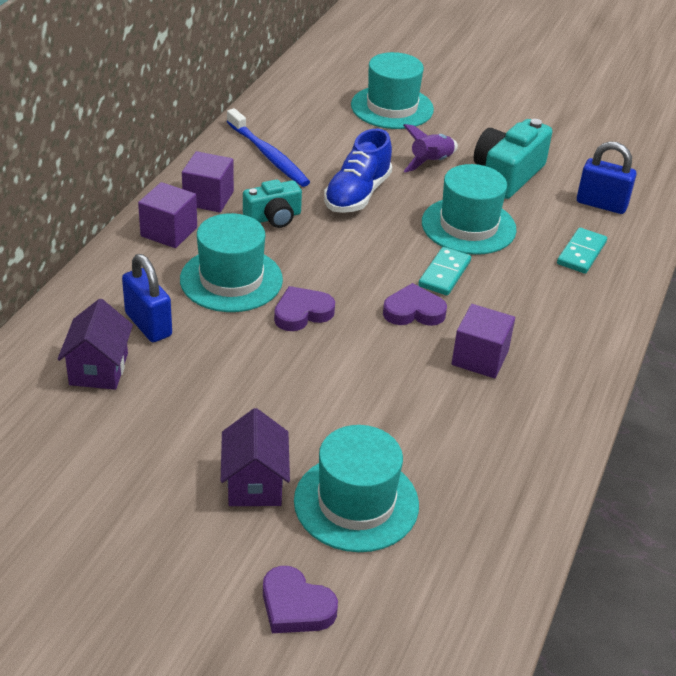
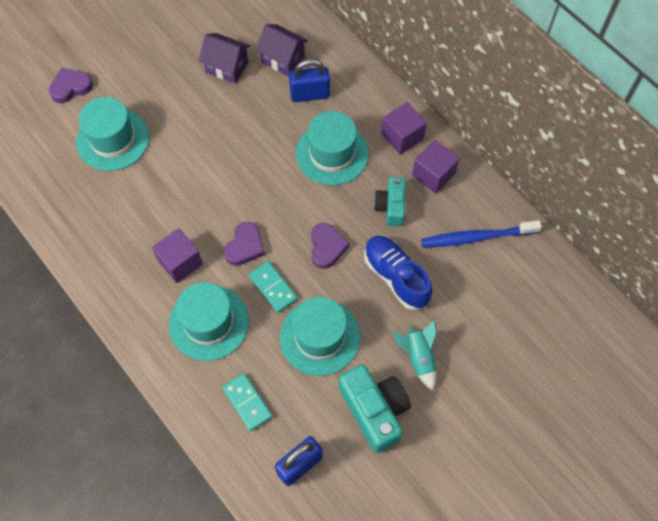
camera: 120 degrees right, 25 degrees up
purple house [221,408,290,506] -> purple house moved to [199,33,250,84]
purple heart [274,286,335,331] -> purple heart moved to [311,223,349,269]
turquoise hat [351,52,434,129] -> turquoise hat moved to [169,282,249,361]
purple rocket [403,124,458,172] -> turquoise rocket [393,320,437,391]

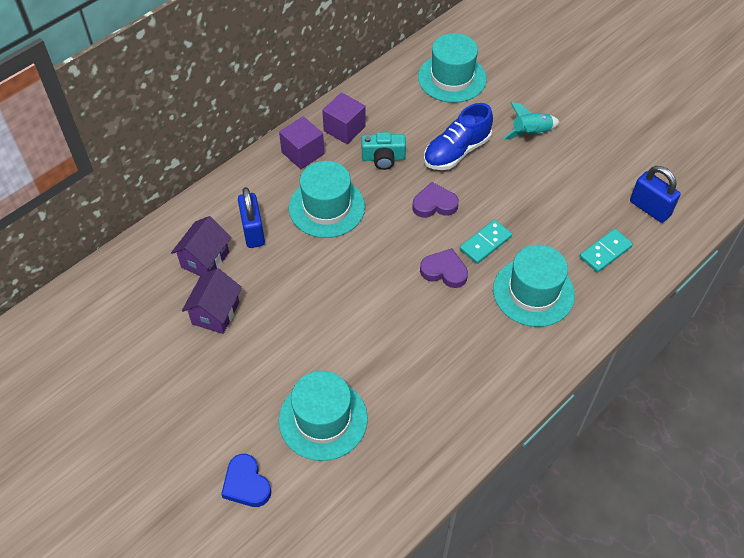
camera: 95 degrees left, 10 degrees down
purple heart [49,68,93,103] -> blue heart [221,454,271,507]
purple cube [152,228,203,283] -> none
turquoise hat [280,297,360,376] -> turquoise hat moved to [418,33,487,103]
turquoise camera [339,364,411,453] -> none
blue toothbrush [421,220,542,248] -> none

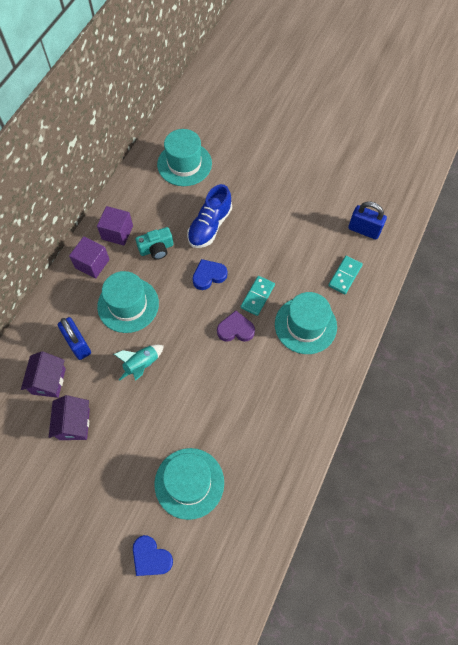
camera: 20 degrees left, 10 degrees up
purple heart [412,182,459,218] -> blue heart [193,259,227,290]
turquoise rocket [503,102,560,139] -> turquoise rocket moved to [114,345,164,381]

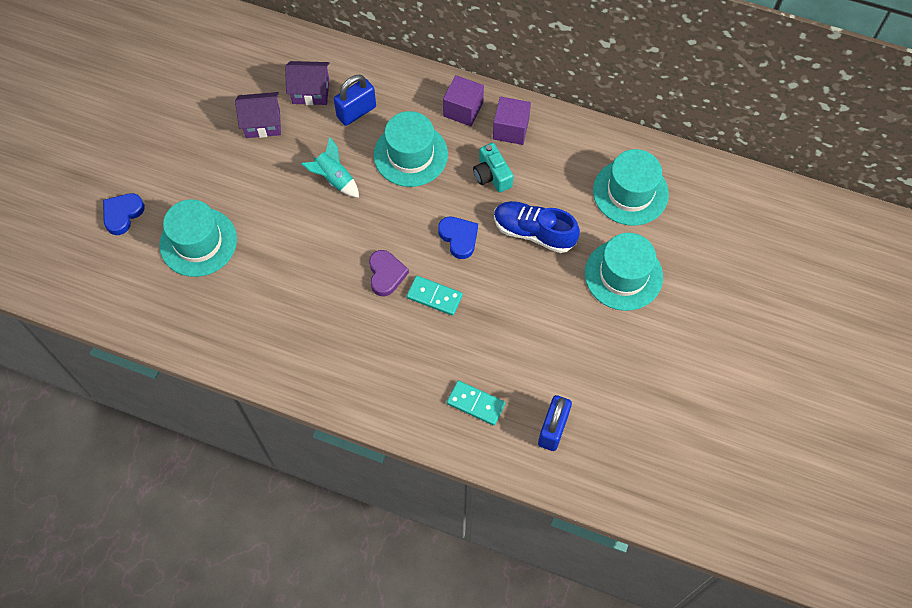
camera: 85 degrees right, 0 degrees up
turquoise hat [275,292,337,354] -> turquoise hat moved to [585,233,663,311]

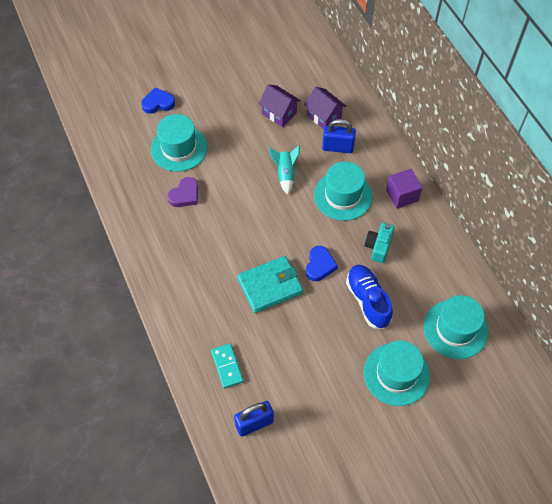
camera: 45 degrees right, 5 degrees down
purple heart [369,250,409,297] -> purple heart moved to [167,177,198,207]
turquoise domino [407,276,463,316] -> turquoise wallet [237,256,303,313]
purple cube [493,97,531,145] -> none

